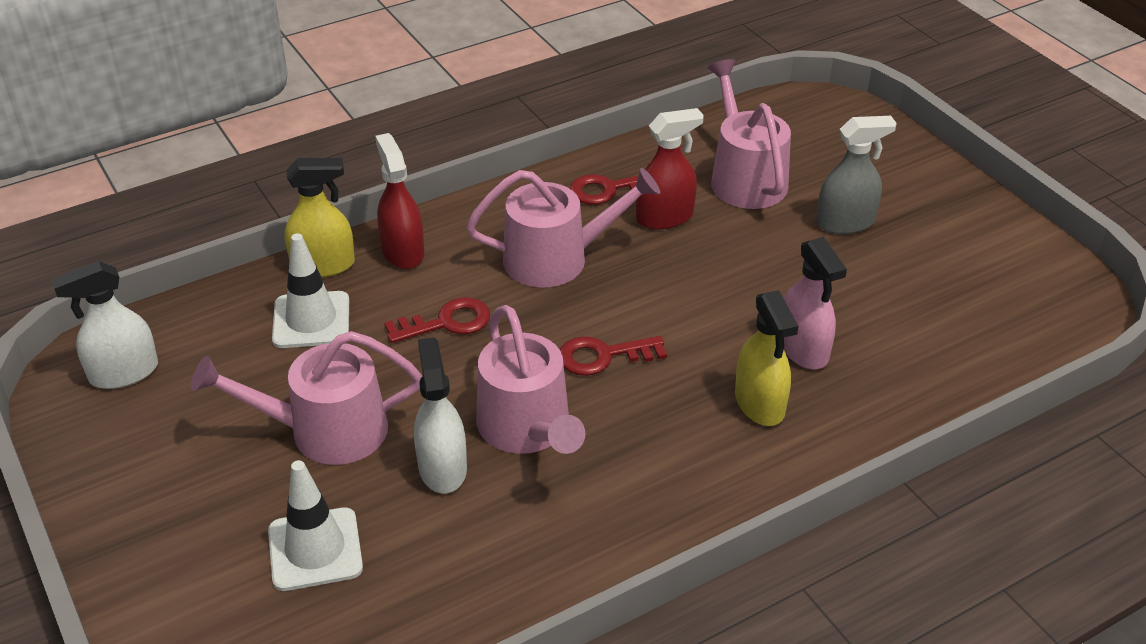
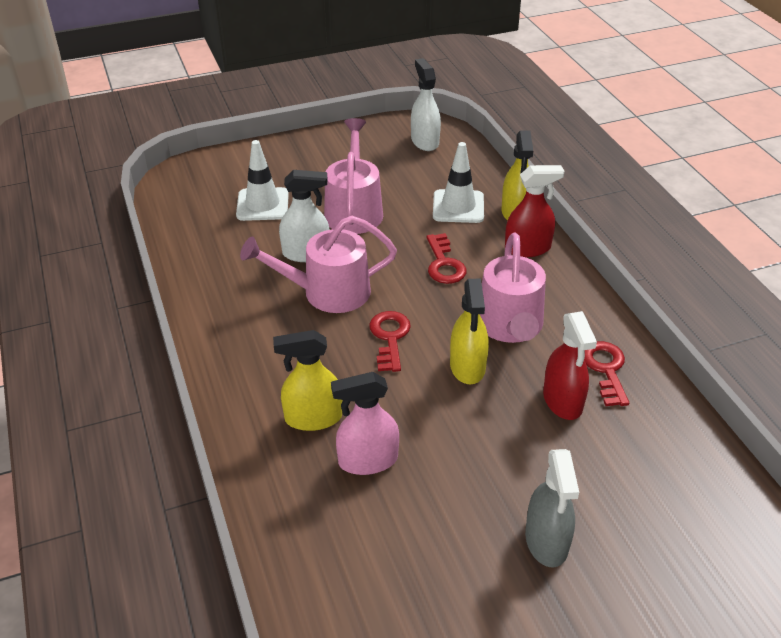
camera: 100 degrees right, 0 degrees up
pink watering can [708,59,791,209] -> none
none -> yellow spray bottle [450,278,489,384]

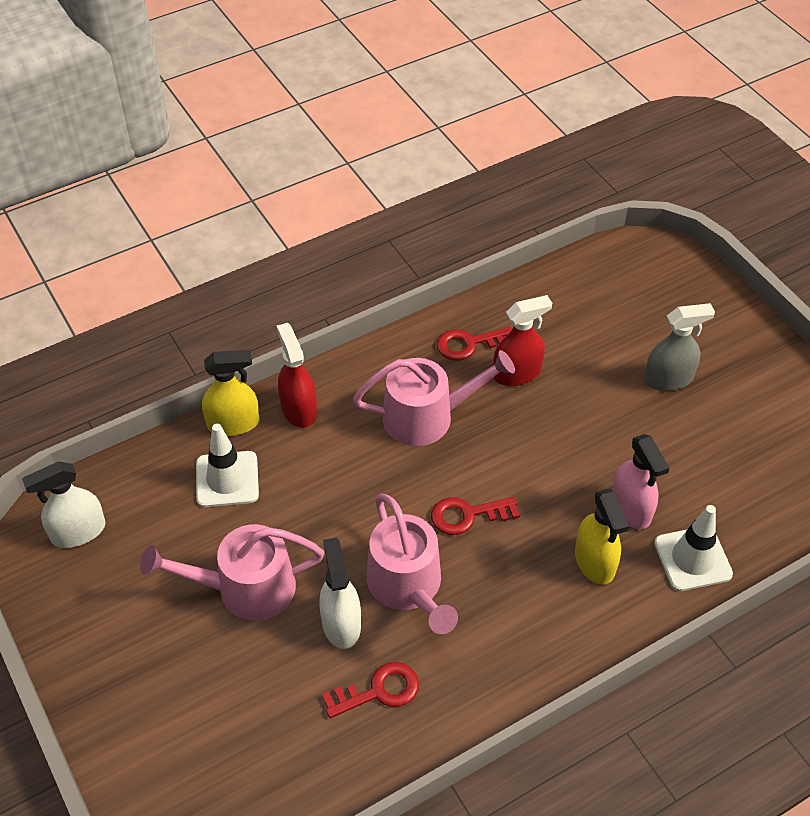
camera: 100 degrees left, 10 degrees up
white traffic cone [236,140,289,221] -> white traffic cone moved to [654,505,733,591]
red key [426,233,467,284] -> red key moved to [322,662,419,718]
yellow spray bottle [450,278,489,384] -> none

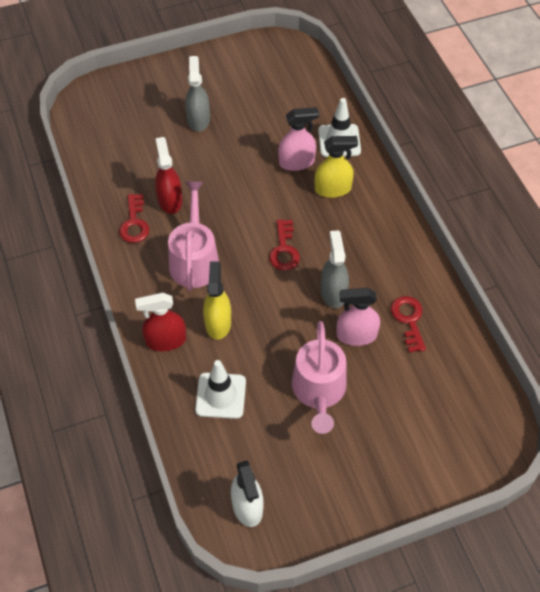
camera: 80 degrees left, 5 degrees up
yellow spray bottle [202,350,259,436] -> yellow spray bottle moved to [203,261,231,340]
white spray bottle [319,538,361,649] -> pink spray bottle [336,288,380,346]
pink watering can [366,493,458,634] -> grey spray bottle [321,230,349,308]

